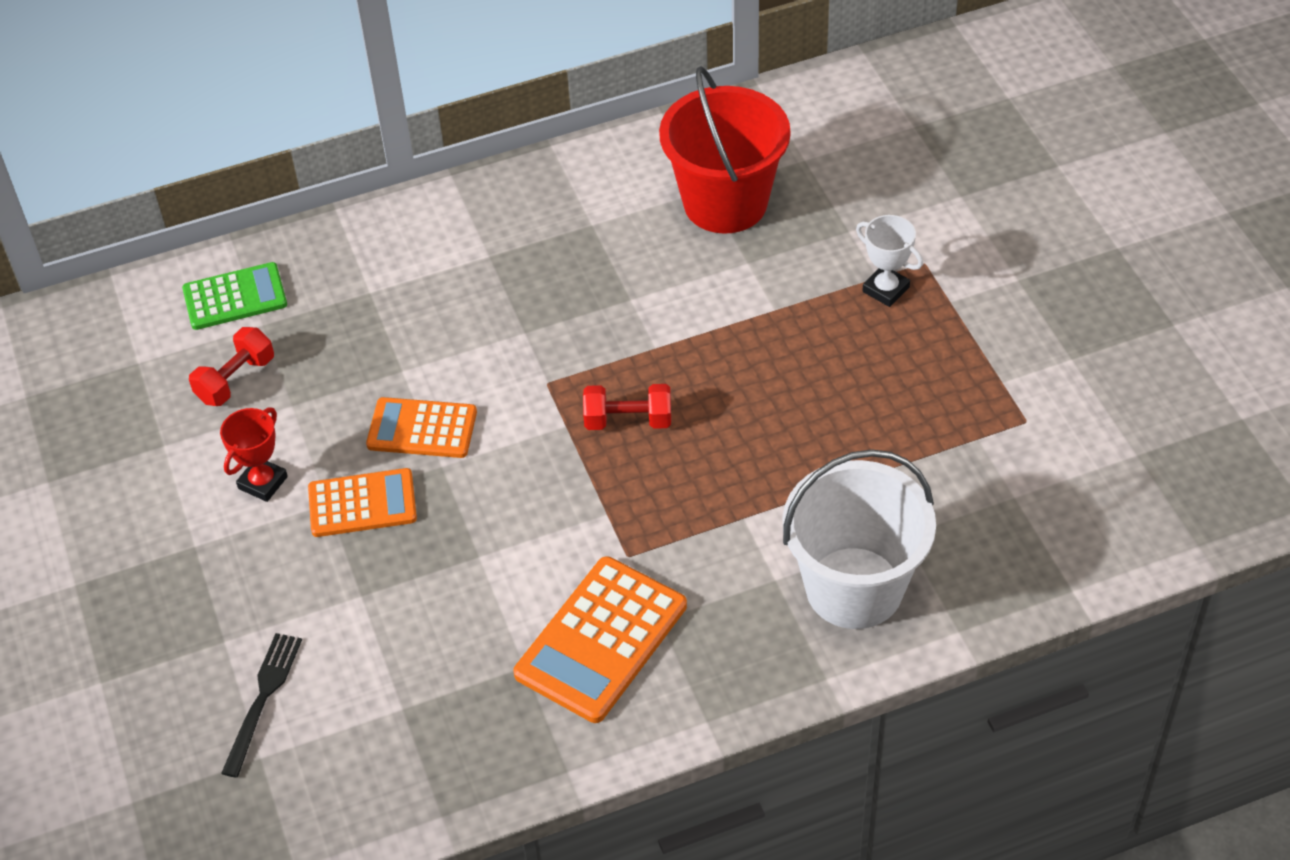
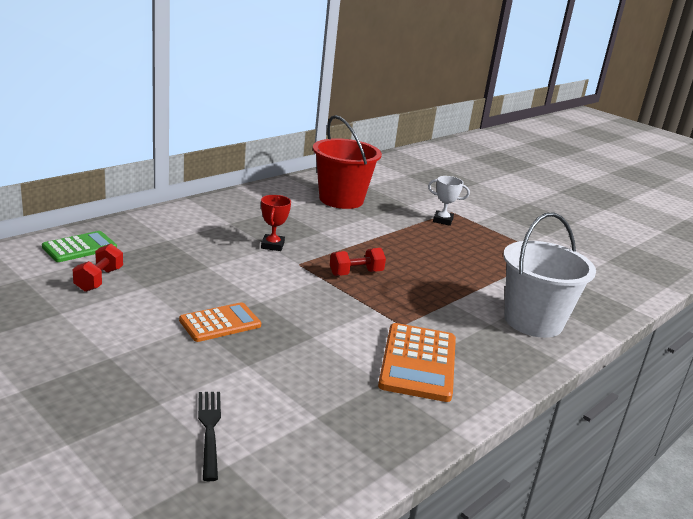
camera: 30 degrees left, 25 degrees down
red trophy [220,407,288,502] -> red trophy moved to [261,195,291,251]
orange calculator [366,397,477,458] -> none

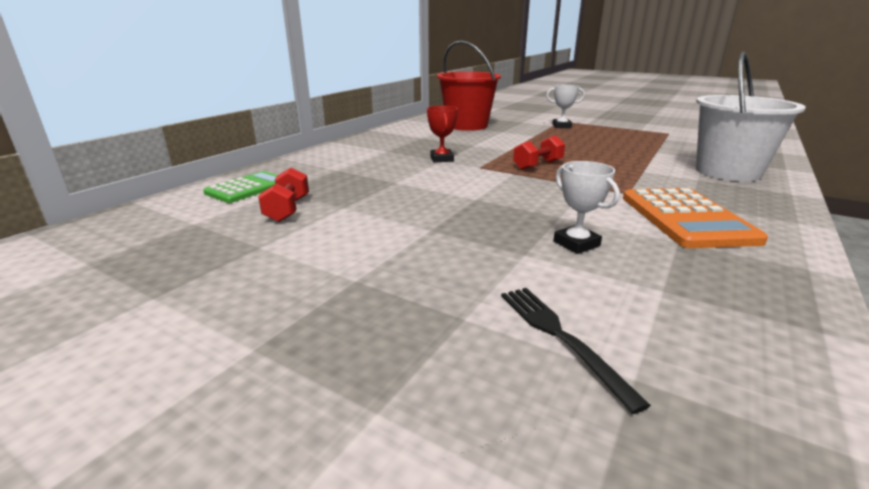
camera: 10 degrees left, 0 degrees up
orange calculator [179,302,261,342] -> none
none -> white trophy [553,161,620,254]

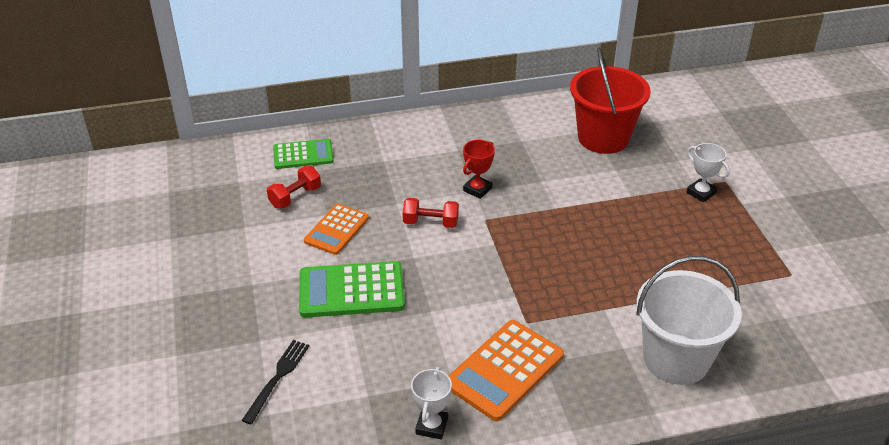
camera: 45 degrees right, 15 degrees up
red dumbbell [513,135,565,170] -> red dumbbell moved to [403,198,459,228]
white trophy [553,161,620,254] -> white trophy moved to [411,367,452,439]
none -> green calculator [299,261,405,318]
none -> orange calculator [304,204,369,255]

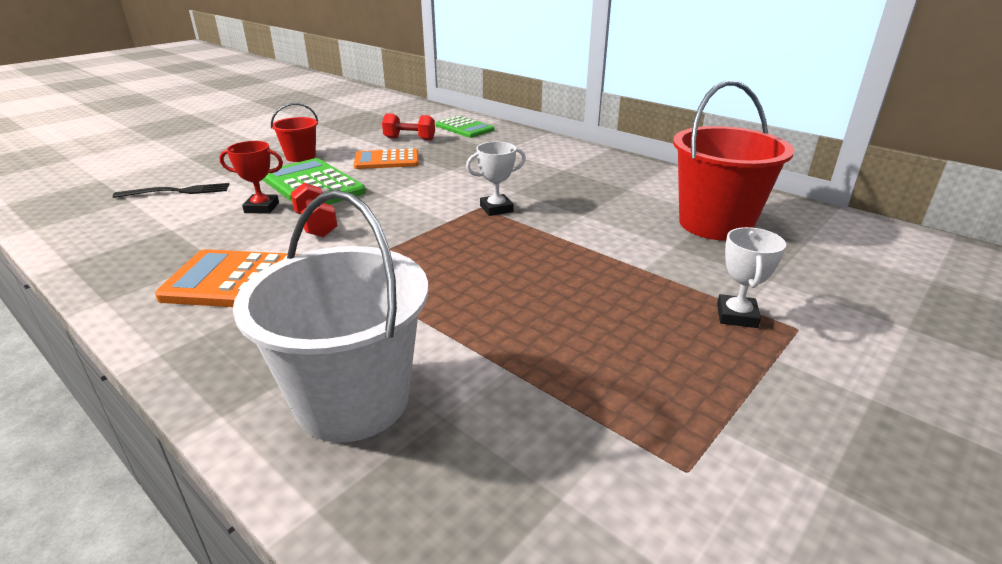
camera: 55 degrees right, 10 degrees down
red dumbbell [403,198,459,228] -> red dumbbell moved to [290,183,338,237]
white trophy [411,367,452,439] -> white trophy moved to [466,142,526,216]
red trophy [463,140,495,199] -> red trophy moved to [219,141,283,213]
none -> red bucket [271,103,318,162]

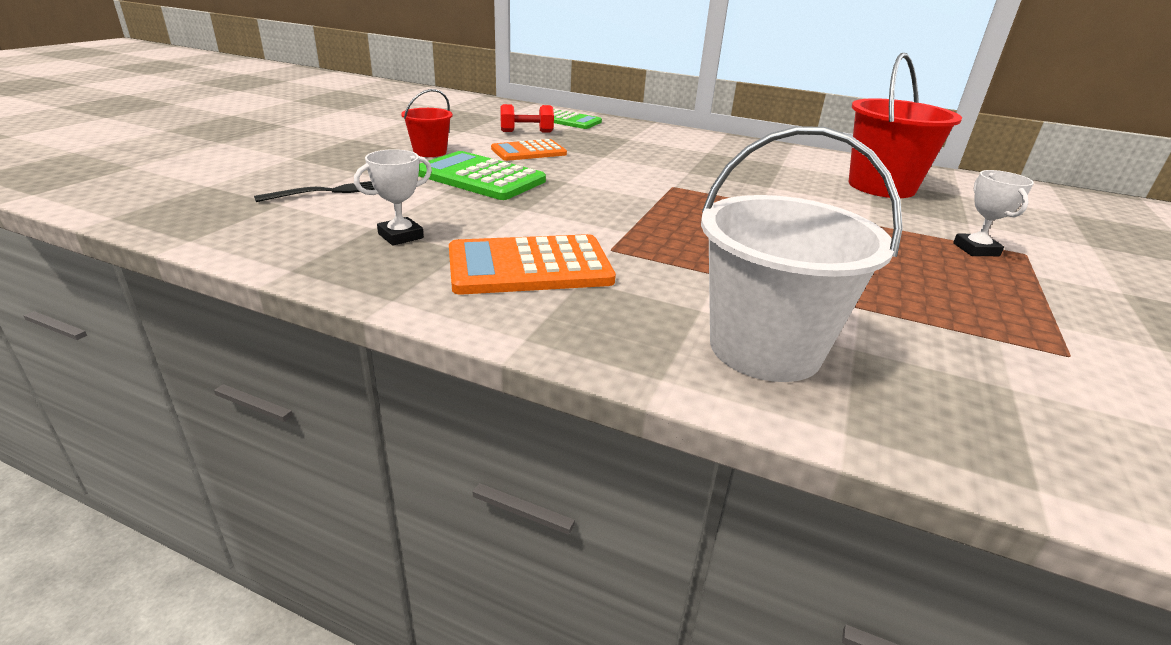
camera: 20 degrees left, 0 degrees up
red trophy [219,141,283,213] -> none
red dumbbell [290,183,338,237] -> none
white trophy [466,142,526,216] -> white trophy moved to [354,149,432,246]

